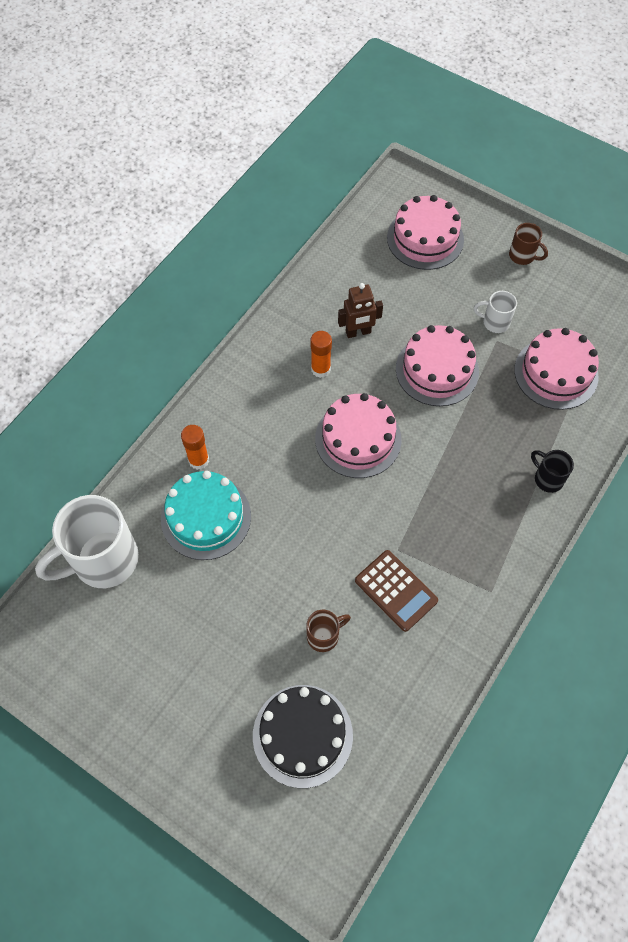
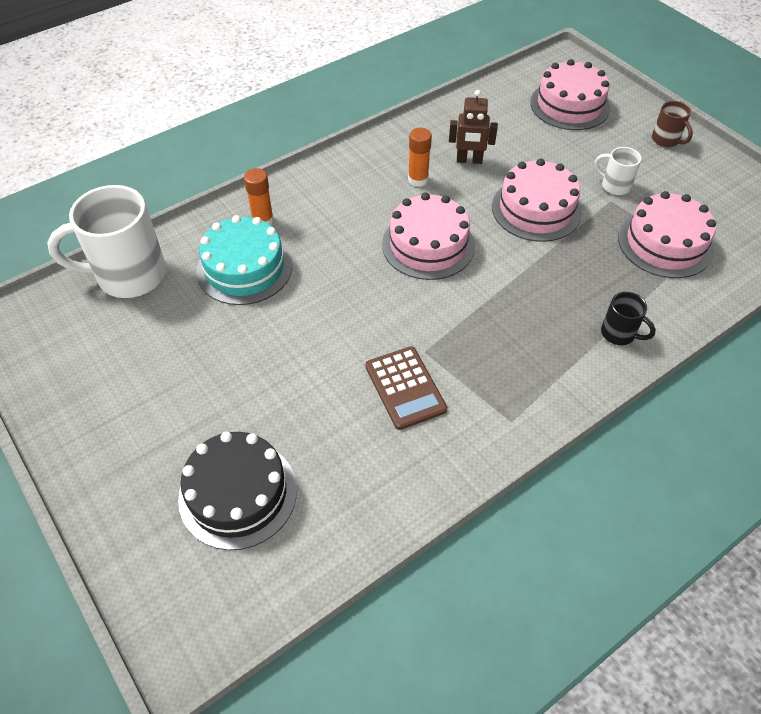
camera: 20 degrees right, 10 degrees down
brown mug [306,610,351,652] -> none
black mug [531,450,574,493] -> black mug turned 150 degrees clockwise [601,292,656,345]

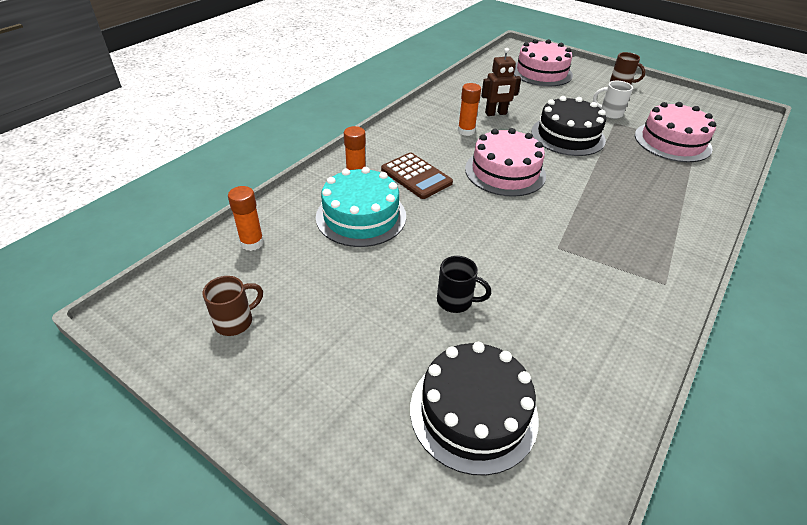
camera: 20 degrees left, 10 degrees down
white mug [47,185,166,298] -> orange glue stick [228,186,264,251]
brown calculator [365,346,447,430] -> brown calculator moved to [381,152,453,199]
pink cake [492,159,582,242] -> black cake [531,96,606,156]
black mug [601,292,656,345] -> black mug moved to [437,256,491,313]
none -> brown mug [203,276,263,336]

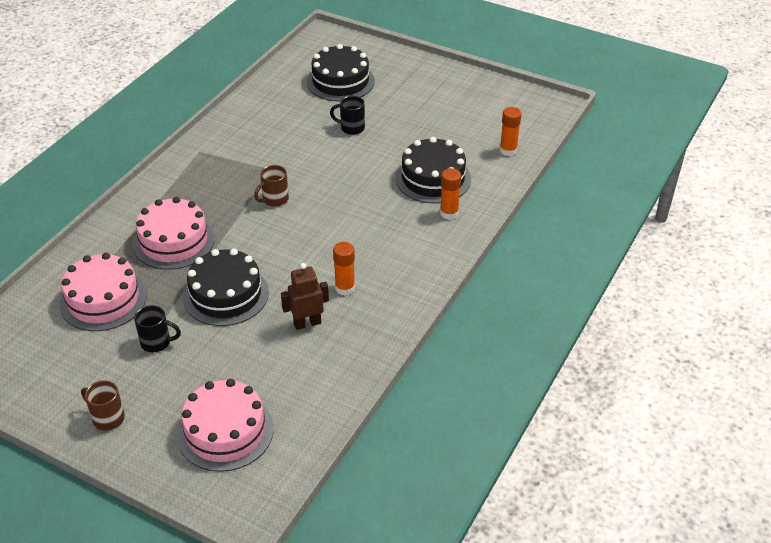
camera: 175 degrees right, 0 degrees up
brown mug [203,276,263,336] -> brown mug moved to [254,165,289,207]
turquoise cake [316,167,406,247] -> black cake [395,137,471,203]
brown calculator [381,152,453,199] -> none
pink cake [465,128,546,197] -> pink cake moved to [133,197,215,270]
white mug [593,81,633,119] -> black mug [134,305,181,352]

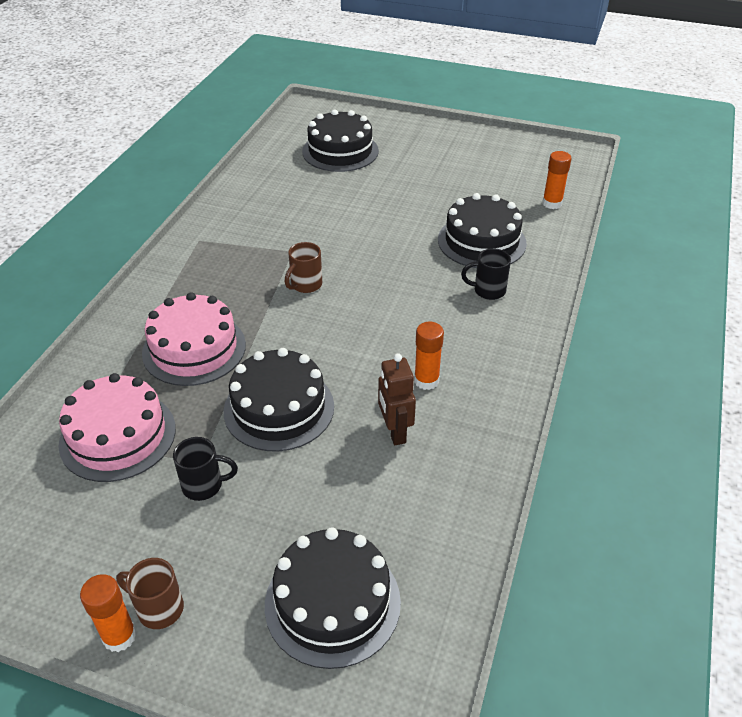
camera: 10 degrees left, 0 degrees up
pink cake [177,379,274,472] -> black cake [265,527,401,669]
brown robot [281,263,329,330] -> brown robot turned 75 degrees counterclockwise [378,353,416,445]
black mug [330,96,365,135] -> black mug moved to [461,248,511,300]
orange glue stick [440,168,461,220] -> orange glue stick moved to [80,574,137,652]

